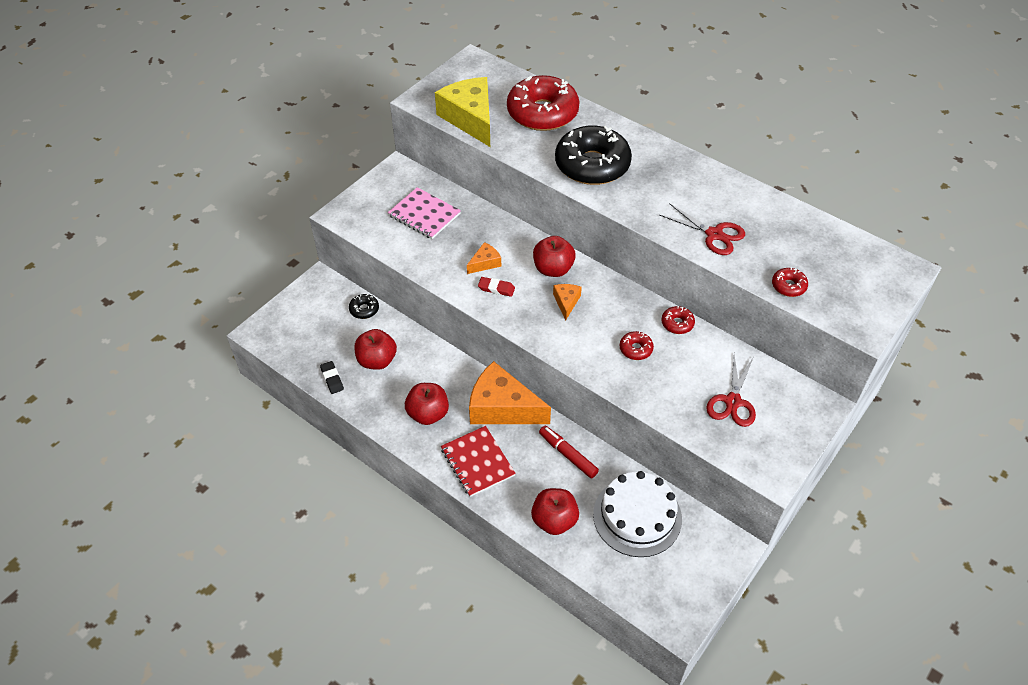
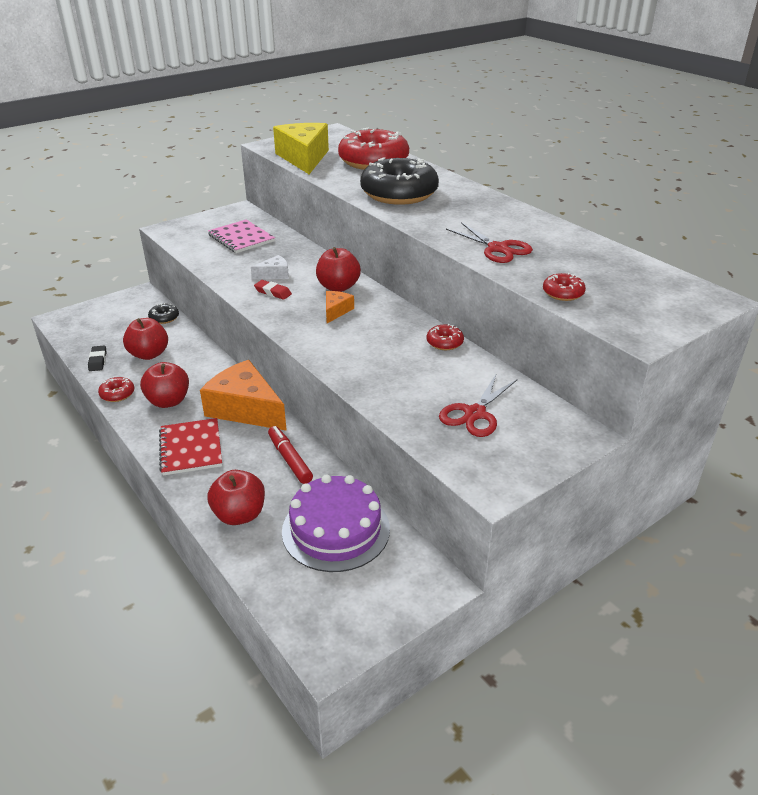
camera: 15 degrees right, 15 degrees down
orange cheese [467,242,501,274] -> white cheese [251,255,289,279]
white cake [593,471,682,557] -> purple cake [282,474,390,572]
red donut [620,331,654,360] -> red donut moved to [98,377,134,402]

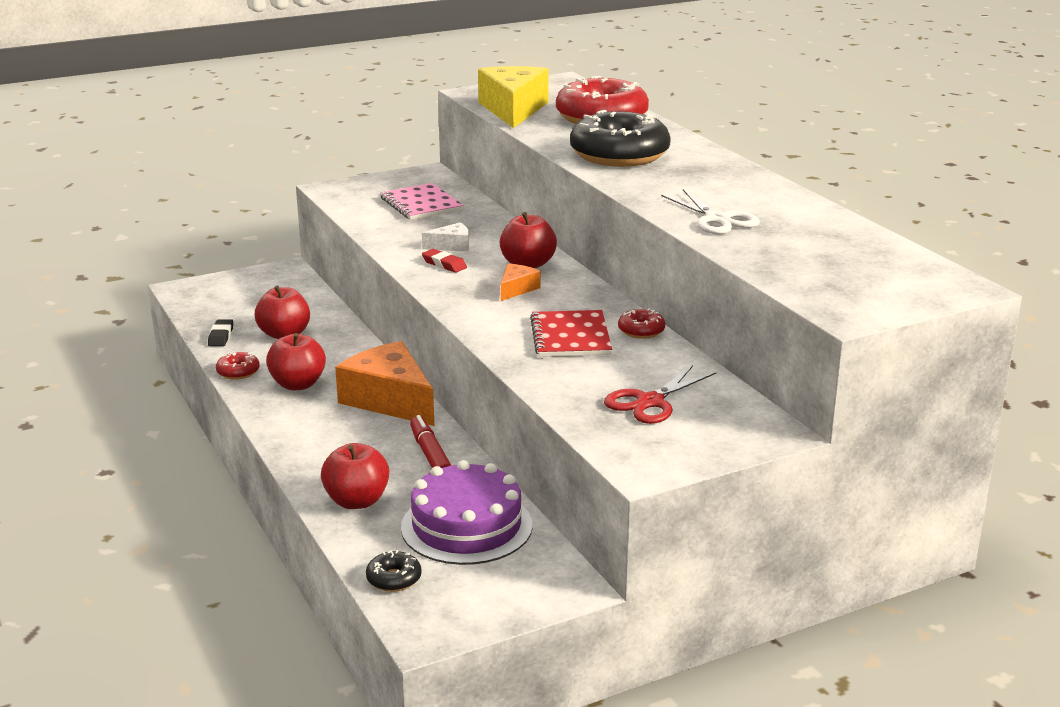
camera: 10 degrees right, 10 degrees down
black donut [148,303,179,324] -> black donut moved to [366,550,422,592]
red notebook [159,418,222,476] -> red notebook moved to [530,310,612,357]
red scissors [446,222,533,263] -> white scissors [661,189,760,234]
red donut [543,273,586,301] -> none

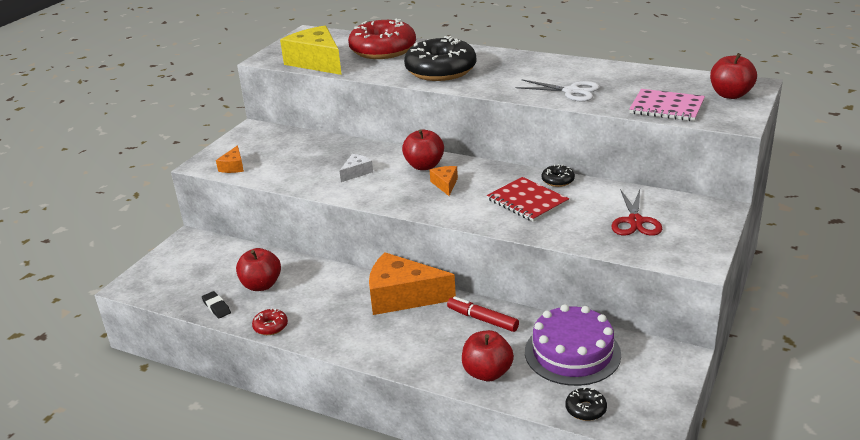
camera: 35 degrees left, 5 degrees up
red apple [266,333,326,390] -> red apple moved to [710,53,757,99]
pink notebook [380,183,463,220] -> pink notebook moved to [629,89,705,121]
red eraser [422,249,467,273] -> none
red donut [618,309,665,339] -> black donut [541,164,575,187]
none -> orange cheese [216,145,244,173]

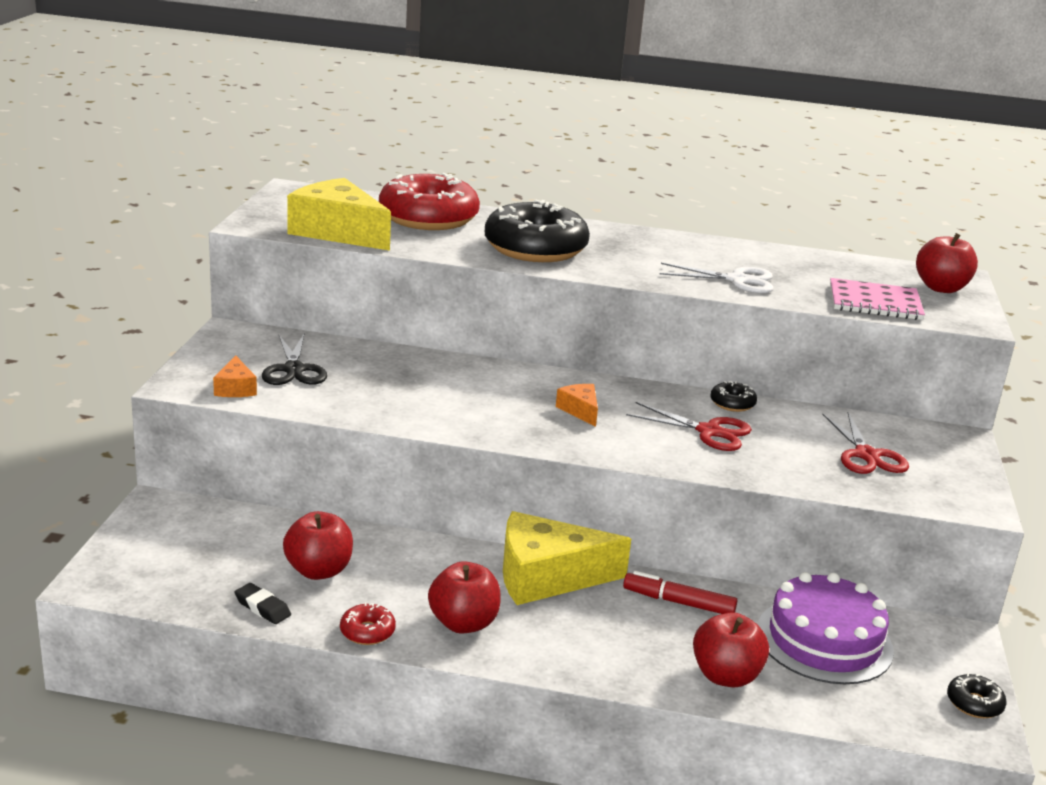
camera: 20 degrees left, 5 degrees down
white cheese [340,154,373,182] -> none
orange cheese [369,252,456,315] -> yellow cheese [503,511,631,605]
red apple [402,129,444,170] -> red apple moved to [428,561,501,634]
red notebook [487,177,569,222] -> red scissors [626,402,752,451]
black donut [565,387,607,421] -> black donut moved to [947,673,1007,718]
none -> black scissors [262,334,327,385]

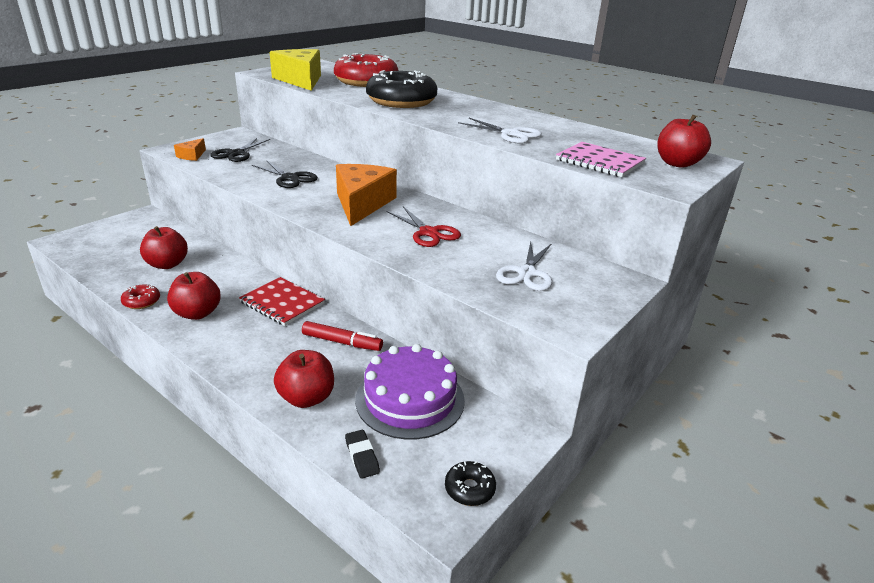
camera: 30 degrees right, 5 degrees up
black eraser [235,583,291,624] -> black eraser moved to [345,430,380,479]
yellow cheese [503,511,631,605] -> red notebook [239,277,325,326]
orange cheese [556,384,598,427] -> orange cheese [336,164,397,226], size x2.17
red marker [623,571,737,614] -> red marker turned 150 degrees clockwise [302,321,383,351]
black donut [710,381,757,412] -> none
red scissors [822,412,909,474] -> white scissors [496,241,552,291]
none -> black scissors [252,160,318,188]

